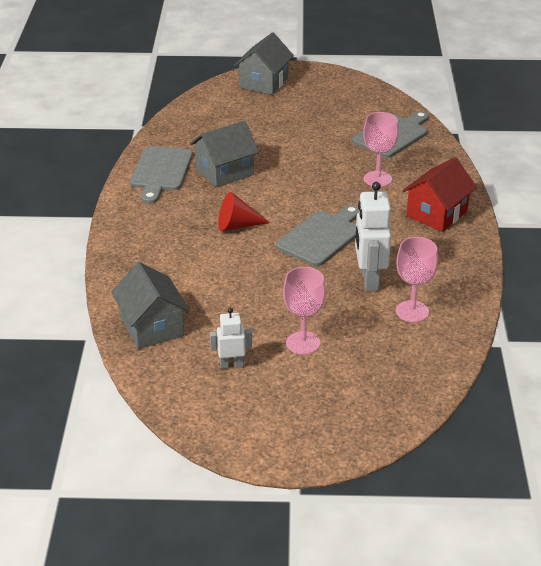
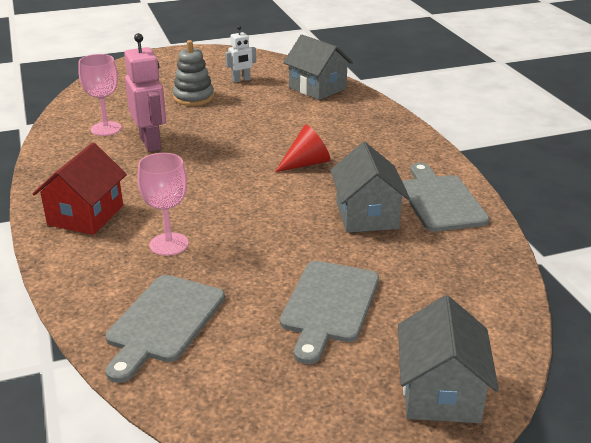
camera: 160 degrees right, 5 degrees down
grey house [190,120,259,188] -> grey house turned 45 degrees counterclockwise [330,142,410,233]
grey cutting board [276,205,359,266] -> grey cutting board moved to [280,261,379,364]
pink goblet [283,267,326,355] -> grey stacking toy [173,40,214,106]
white robot [355,182,391,291] -> pink robot [124,33,166,152]

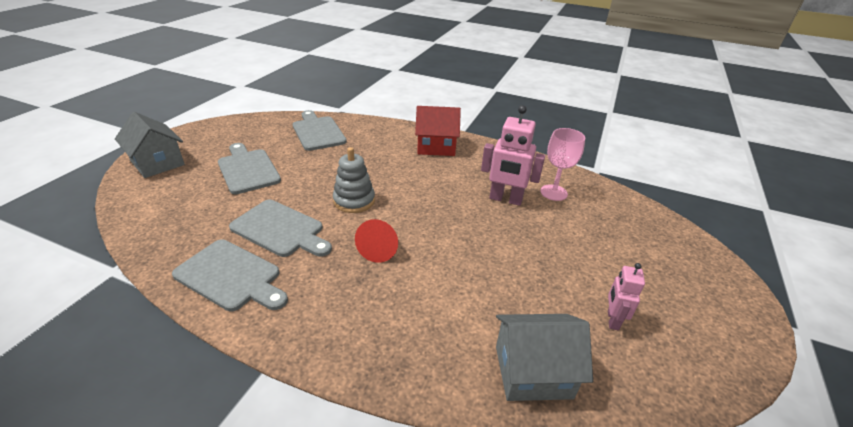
camera: 130 degrees right, 5 degrees up
red house [32,143,127,235] -> red house turned 60 degrees counterclockwise [415,106,461,156]
pink goblet [137,153,189,256] -> none
grey stacking toy [173,40,214,106] -> grey stacking toy moved to [333,147,375,213]
white robot [225,25,256,83] -> pink robot [608,263,645,331]
grey house [330,142,410,233] -> grey cutting board [229,200,332,257]

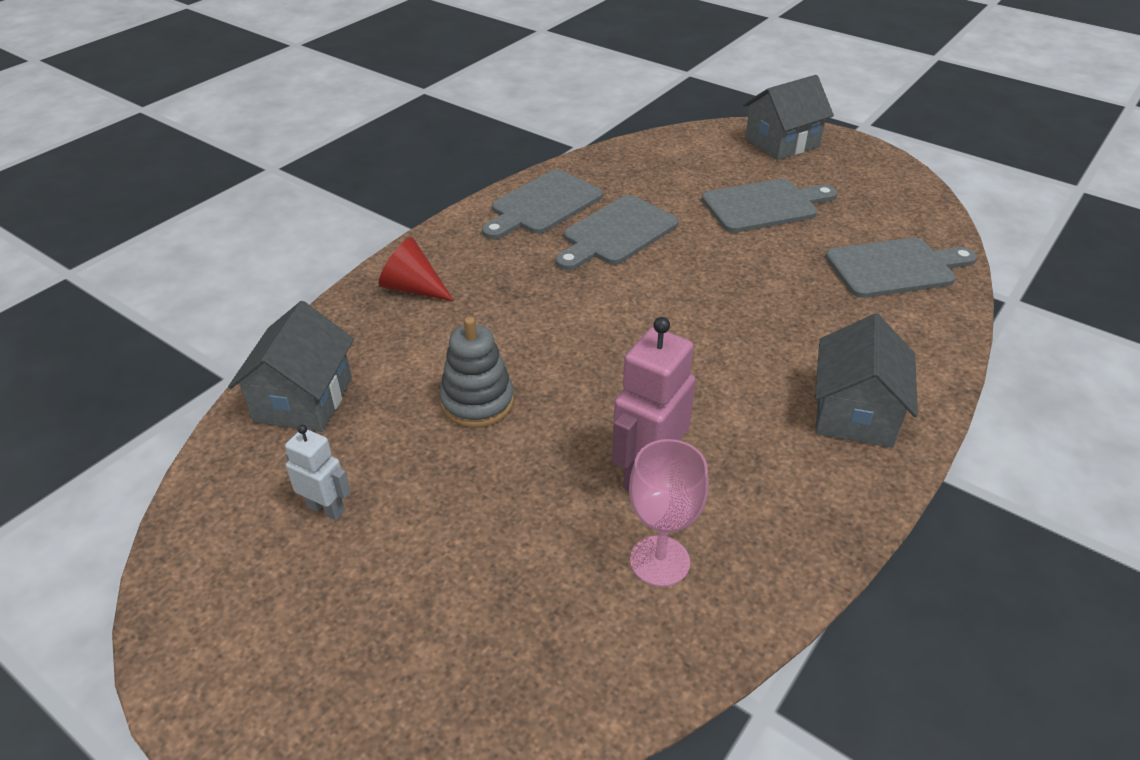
camera: 105 degrees right, 5 degrees up
grey stacking toy [333,147,375,213] -> grey stacking toy moved to [439,317,514,428]
red cone [355,219,398,263] -> red cone moved to [378,237,454,301]
red house [415,106,461,156] -> grey house [815,314,918,448]
pink robot [608,263,645,331] -> white robot [285,425,351,520]

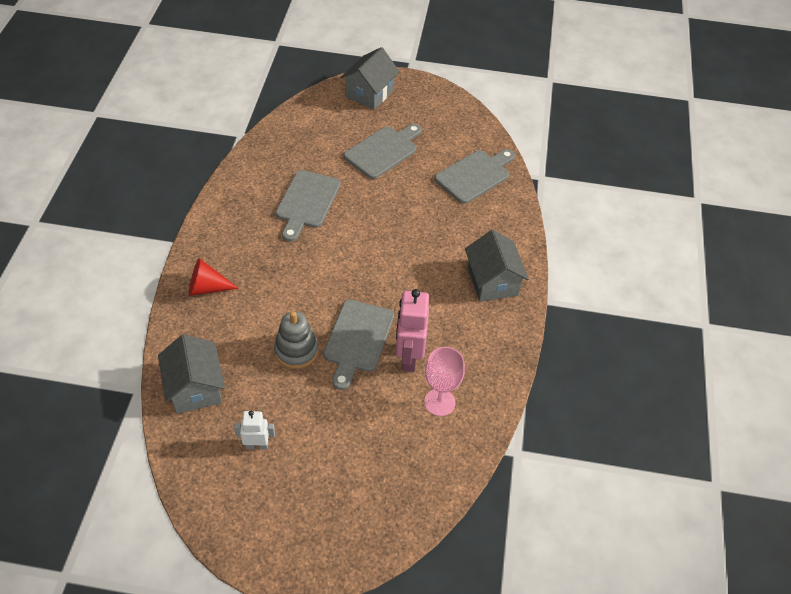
camera: 30 degrees left, 10 degrees up
grey cutting board [482,170,603,239] -> grey cutting board moved to [323,299,394,390]

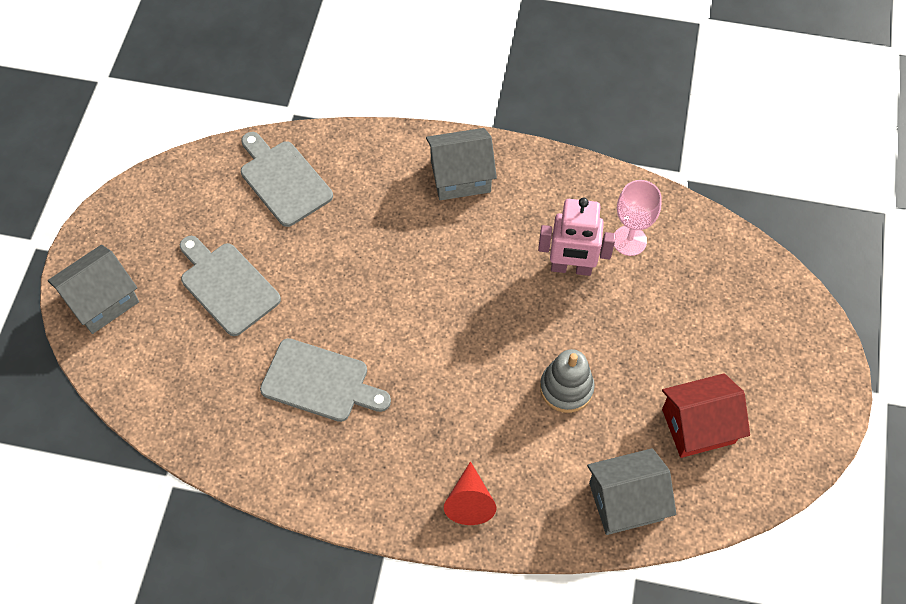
camera: 85 degrees left, 10 degrees up
white robot [234,411,275,450] -> red house [662,373,750,458]
grey cutting board [323,299,394,390] -> none
grey house [340,47,400,110] -> grey house turned 75 degrees counterclockwise [48,245,139,334]

